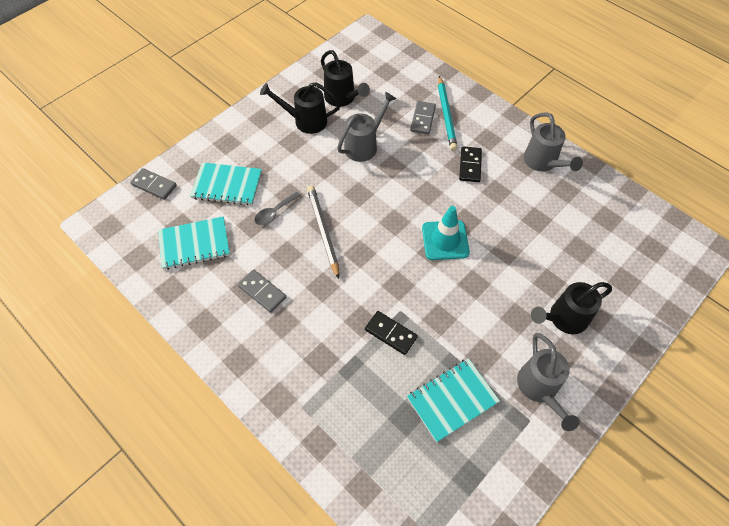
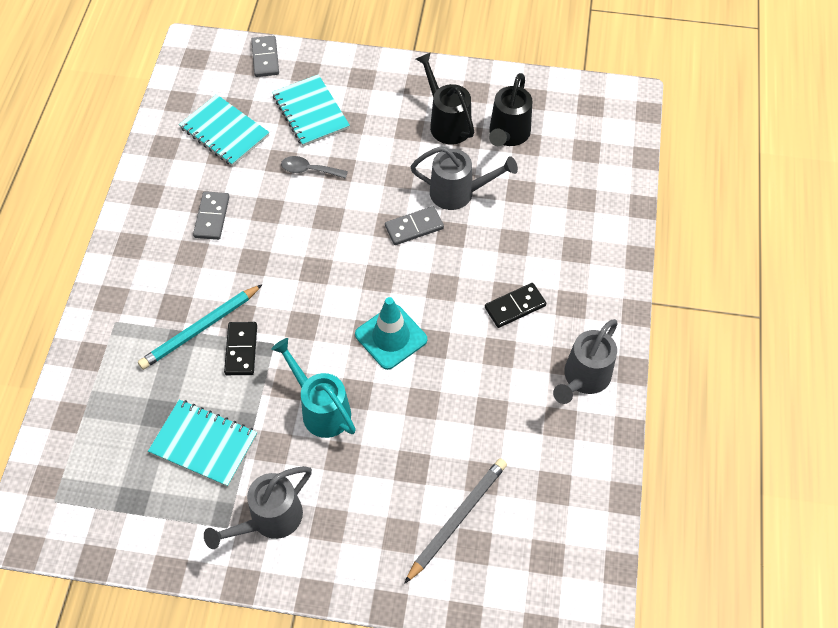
camera: 55 degrees right, 0 degrees up
grey pencil [307,186,339,279] -> grey pencil moved to [404,458,507,584]
grey domino [410,101,436,135] -> grey domino moved to [385,206,444,245]
turquoise pencil [438,76,458,151] -> turquoise pencil moved to [138,284,263,370]
black watering can [531,282,612,334] -> none
none -> turquoise watering can [271,338,356,438]

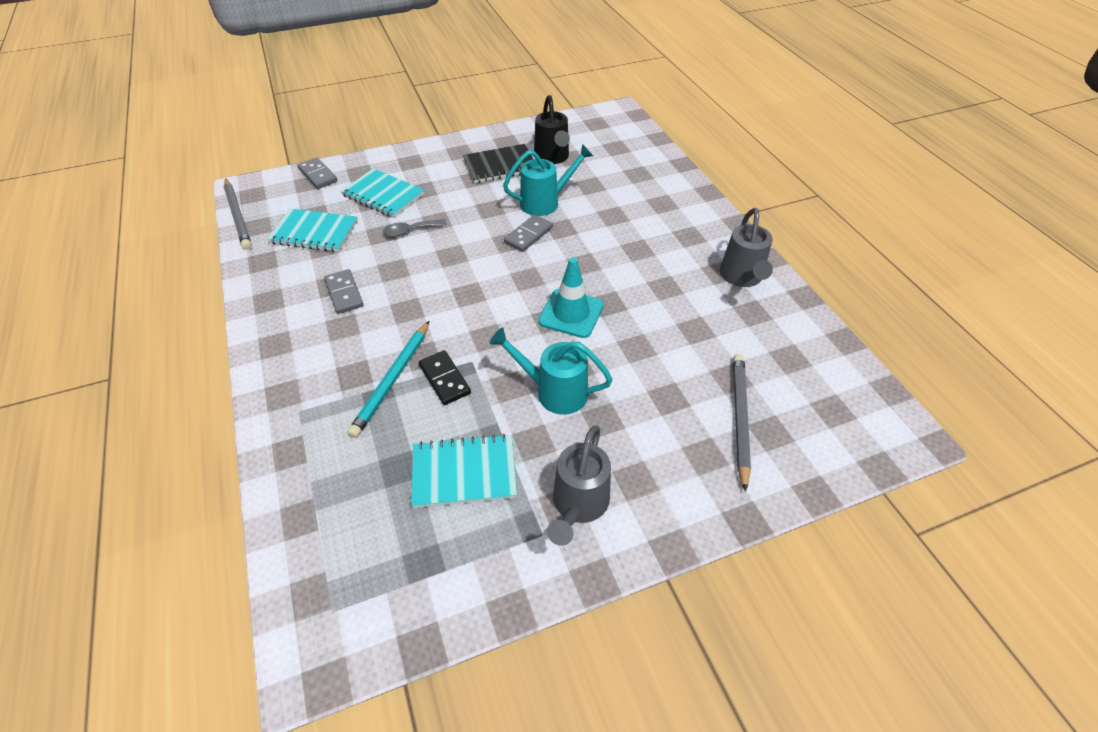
camera: 30 degrees left, 10 degrees down
grey watering can [411,146,518,210] -> turquoise watering can [503,144,593,216]
black watering can [416,52,474,144] -> black notebook [463,144,533,183]
black domino [485,283,546,328] -> none
none -> grey pencil [224,179,252,250]

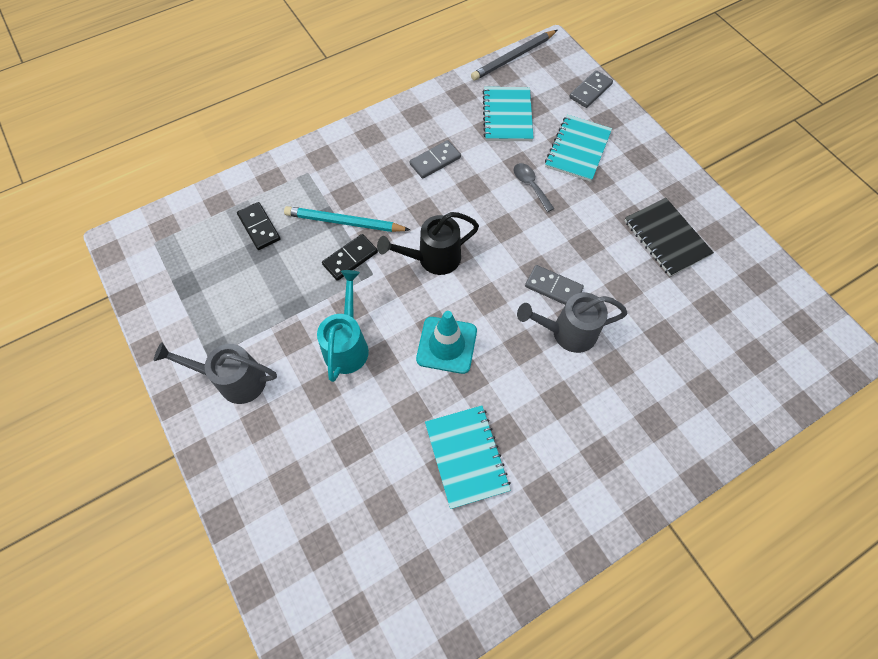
camera: 80 degrees right, 15 degrees up
turquoise notebook [411,434,517,508] -> turquoise notebook moved to [425,405,511,509]
turquoise watering can [503,144,593,216] -> none
black watering can [534,95,570,164] -> black watering can moved to [377,212,479,275]
grey watering can [720,208,773,287] -> grey watering can moved to [517,293,628,353]
grey pencil [733,354,751,492] -> none
none -> black domino [237,202,280,250]

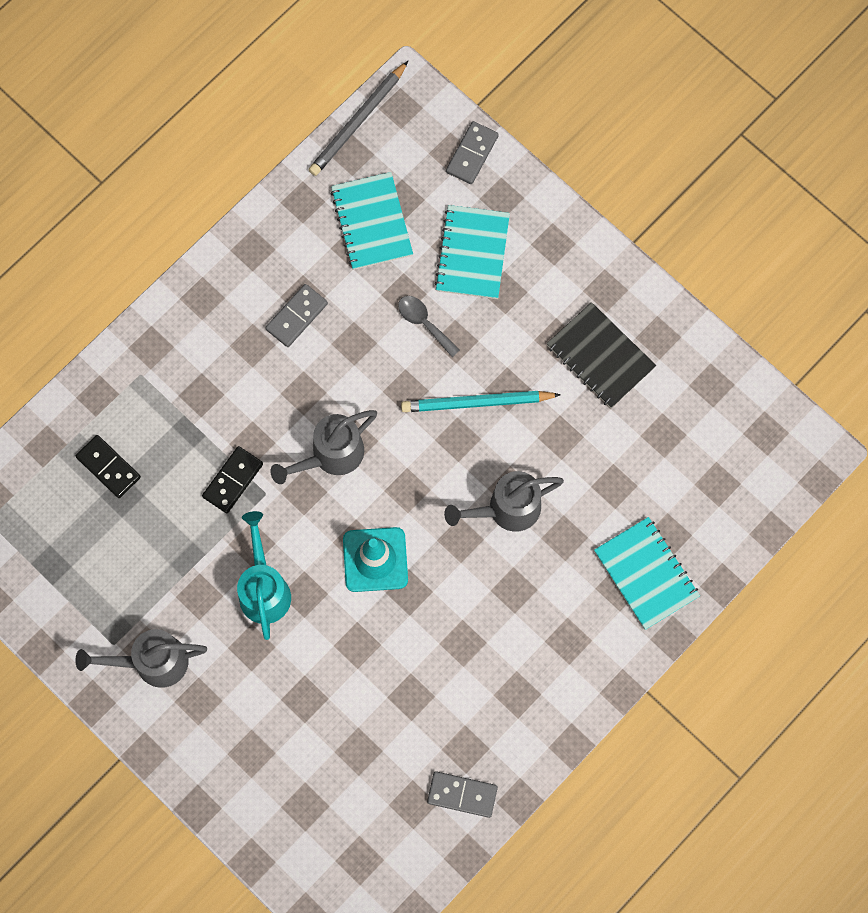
camera: 15 degrees left, 10 degrees up
turquoise pencil [284,206,410,232] -> turquoise pencil moved to [401,391,561,412]
black watering can [377,212,479,275] -> grey watering can [270,410,377,484]
turquoise notebook [425,405,511,509] -> turquoise notebook moved to [594,517,700,630]
grey domino [525,265,584,305] -> grey domino moved to [427,771,498,818]

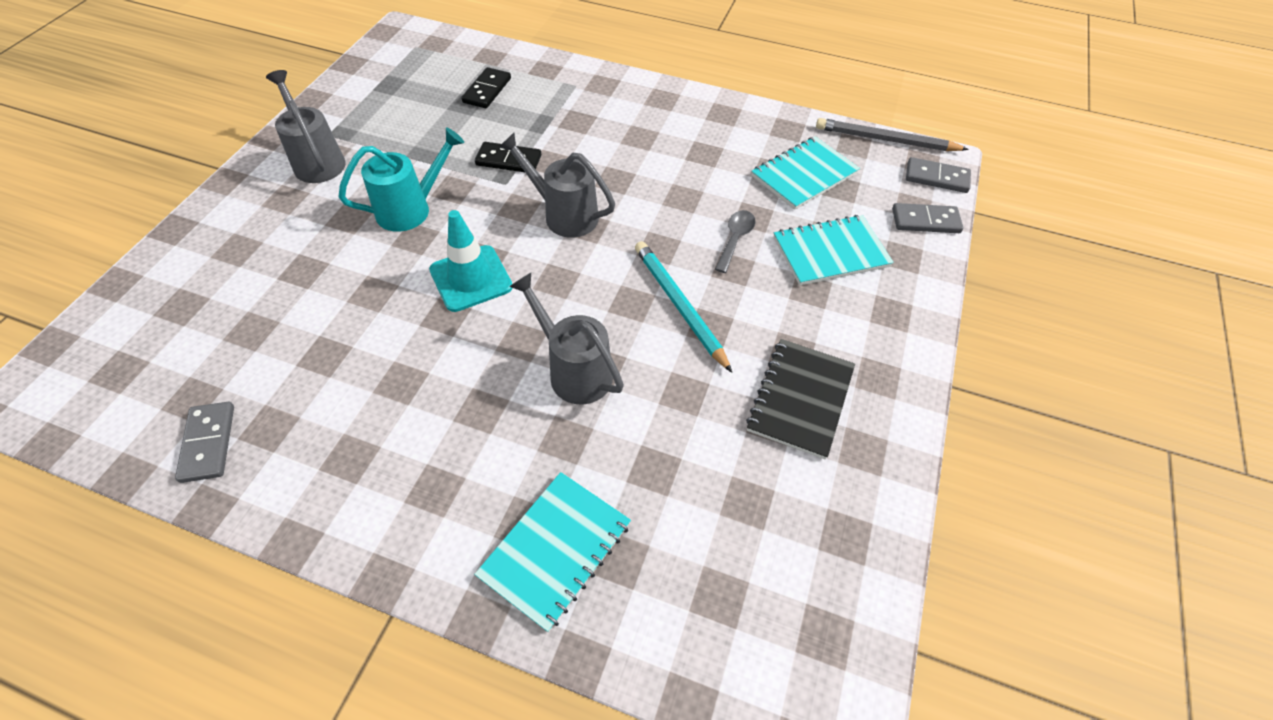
camera: 65 degrees right, 20 degrees down
grey domino [265,284,328,347] -> grey domino moved to [906,157,971,193]

